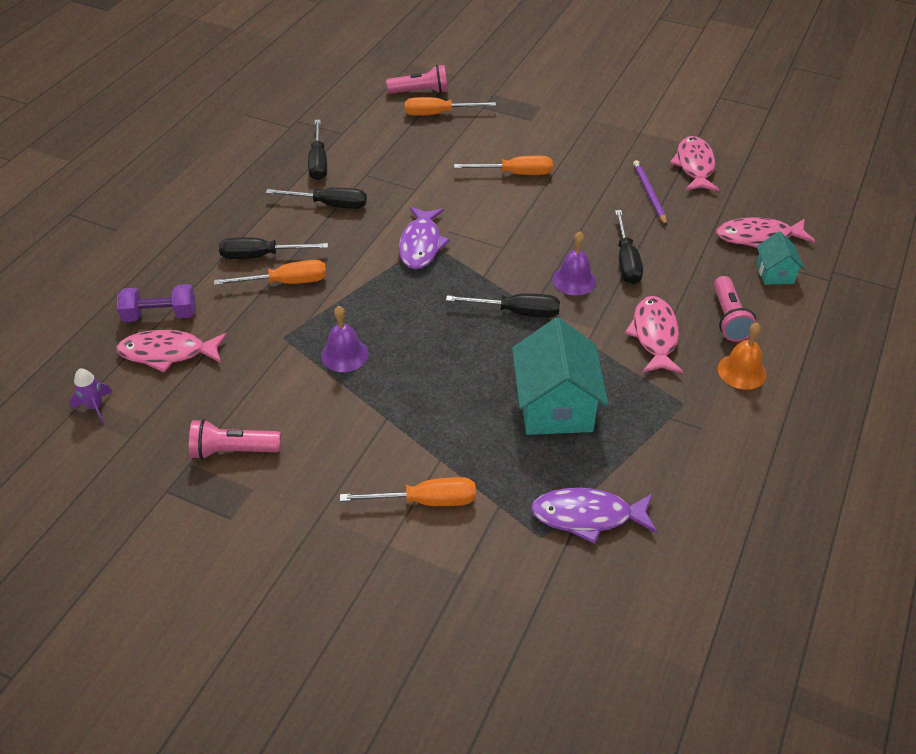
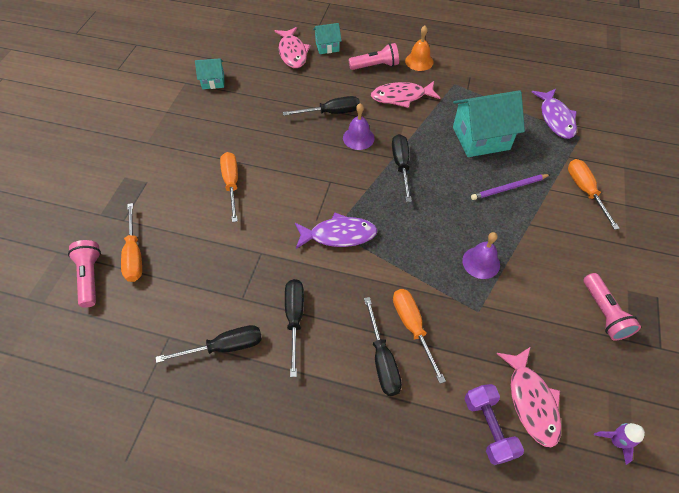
camera: 100 degrees left, 10 degrees up
purple pencil [633,160,667,226] -> purple pencil moved to [471,174,551,200]
pink fish [670,136,719,191] -> turquoise house [195,58,224,89]

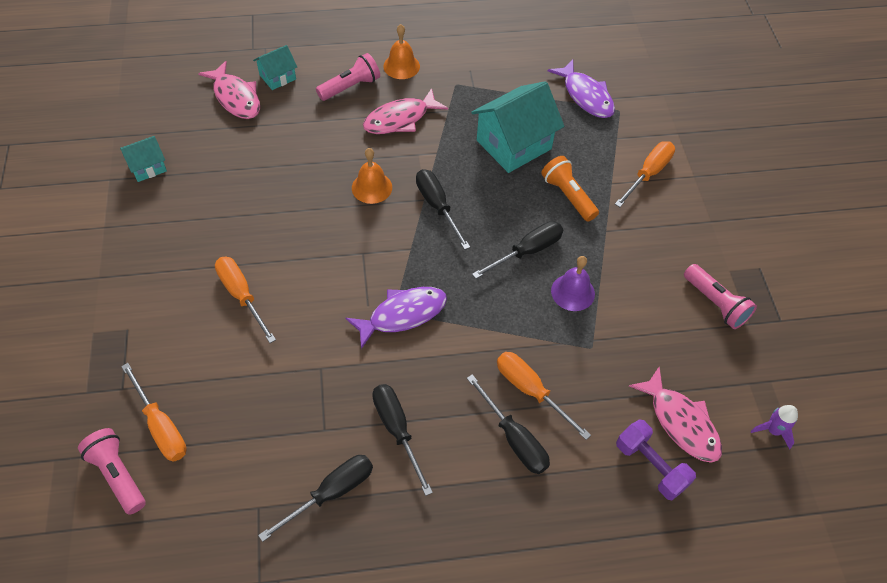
camera: 25 degrees left, 0 degrees up
black screwdriver [283,96,360,116] -> black screwdriver moved to [472,221,563,279]
purple bell [343,103,375,150] -> orange bell [352,148,392,204]
purple pencil [471,174,551,200] -> orange flashlight [541,156,599,222]
orange screwdriver [568,159,620,230] -> orange screwdriver turned 75 degrees clockwise [615,141,675,207]

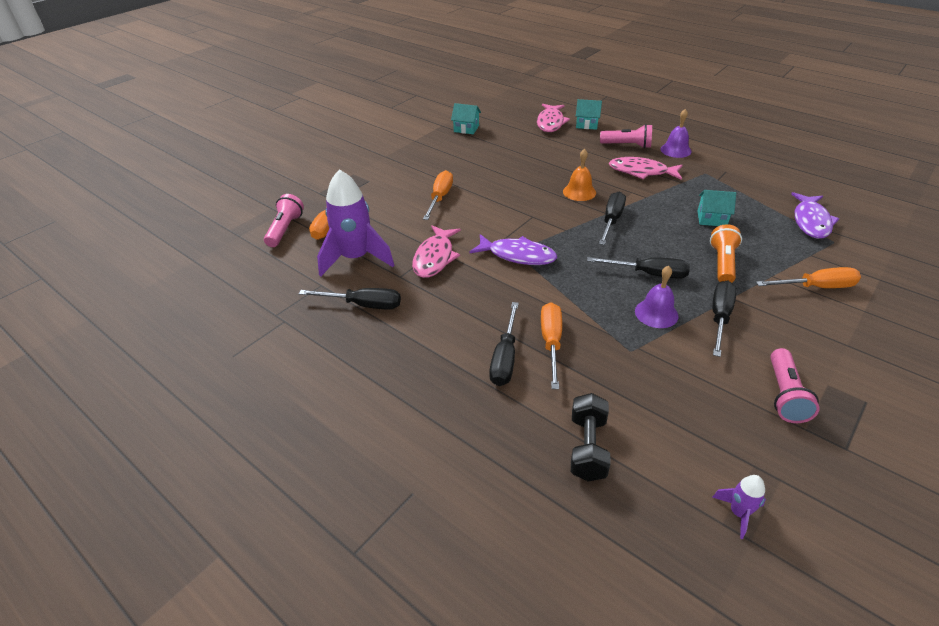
camera: 50 degrees right, 15 degrees down
black screwdriver [372,384,433,496] -> black screwdriver moved to [712,281,737,357]
orange bell [383,24,420,79] -> purple bell [660,109,692,158]
turquoise house [471,81,564,173] -> turquoise house [697,190,736,226], size x0.52
purple dumbbell [616,419,696,500] -> black dumbbell [571,393,611,482]
pink fish [629,366,722,463] -> pink fish moved to [412,225,461,278]
none -> purple rocket [317,169,394,277]

